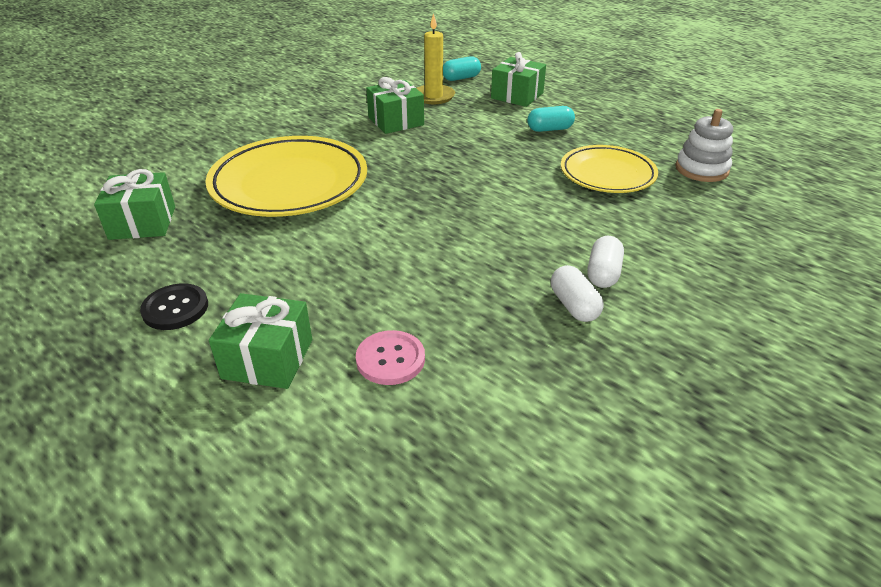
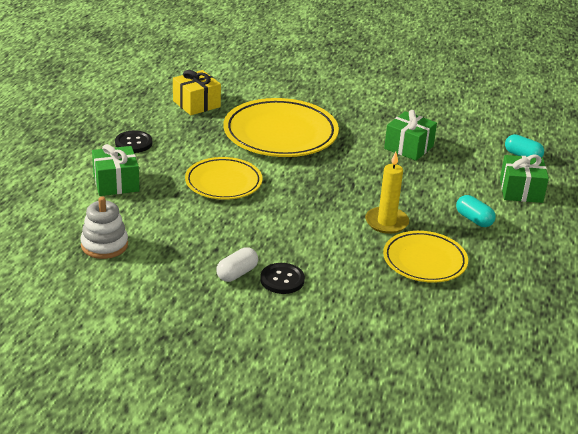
camera: 60 degrees right, 5 degrees down
green gift [94,169,175,240] -> yellow gift [173,70,221,115]
pink button [356,330,425,385] -> none
yellow candle [416,13,455,104] -> yellow candle moved to [365,152,409,234]
white capsule [587,236,624,288] -> black button [260,263,305,294]
white stacking toy [676,109,733,182] -> white stacking toy moved to [80,196,128,259]
none -> yellow plate [185,157,263,200]

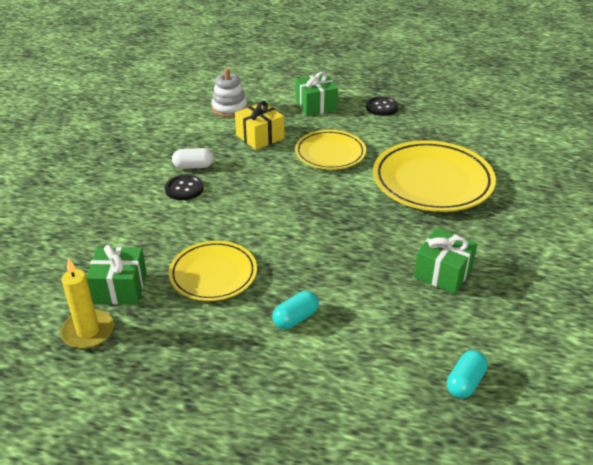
camera: 90 degrees right, 5 degrees up
yellow gift [173,70,221,115] -> yellow gift moved to [235,101,284,150]
white capsule [216,247,258,282] -> white capsule turned 45 degrees counterclockwise [172,148,214,169]
yellow candle [365,152,409,234] -> yellow candle moved to [60,258,114,349]
green gift [500,154,549,203] -> green gift moved to [86,245,147,304]

